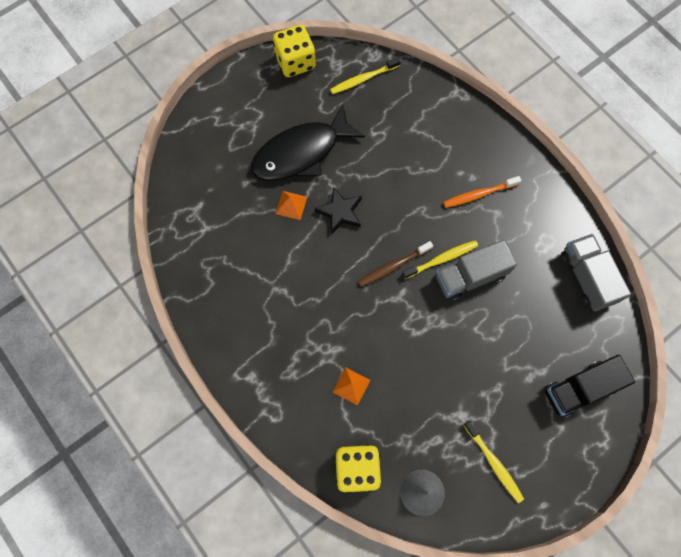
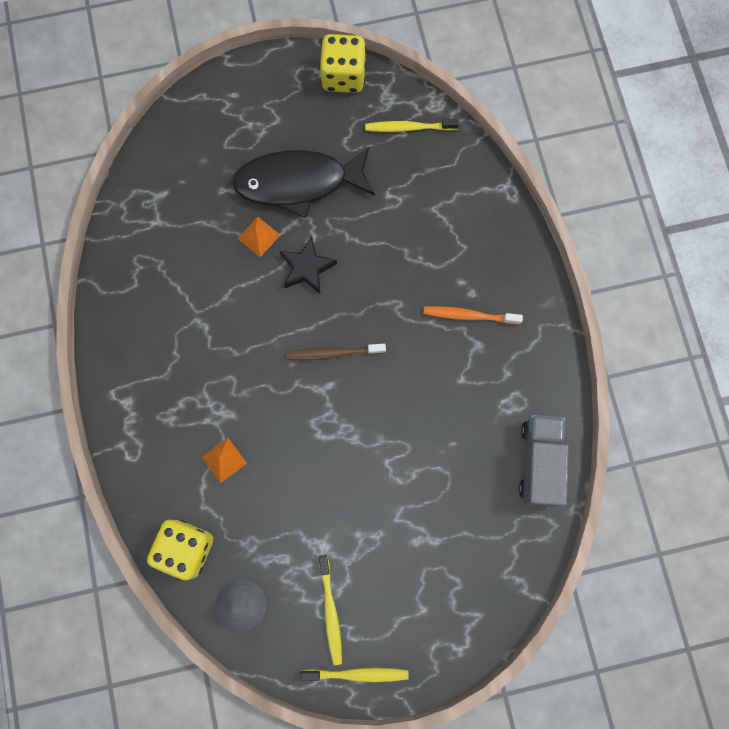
camera: 25 degrees right, 5 degrees up
yellow toothbrush [402,240,478,279] -> yellow toothbrush moved to [300,668,409,682]
grey truck [436,240,517,301] -> none
black truck [544,355,635,418] -> none

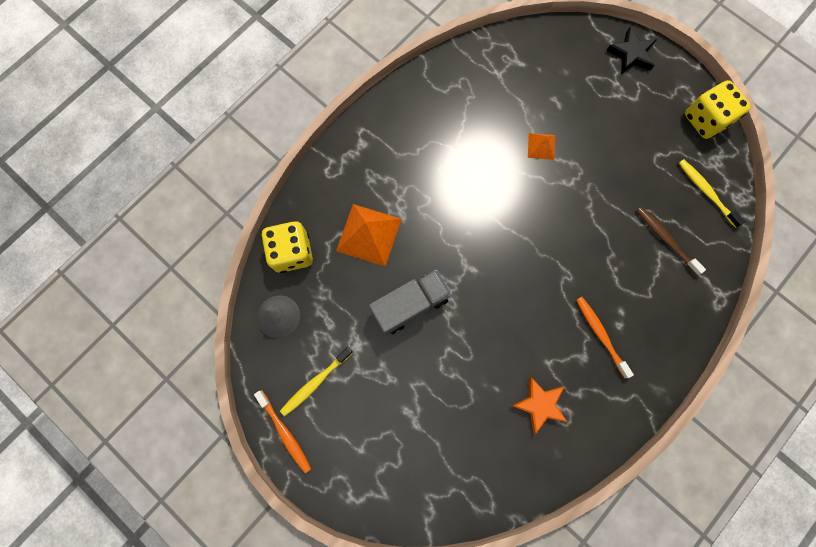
camera: 55 degrees right, 0 degrees up
orange pyramid [202,438,247,483] -> orange pyramid [336,204,401,267], size x1.87
black fish [232,147,375,218] -> none
black star [280,236,337,294] -> black star moved to [606,27,657,74]
brown toothbrush [287,344,386,360] -> brown toothbrush moved to [637,207,706,275]
yellow toothbrush [300,668,409,682] -> orange toothbrush [254,391,311,473]
grey truck [519,415,569,507] -> grey truck moved to [369,269,452,335]
none -> orange star [512,377,567,435]

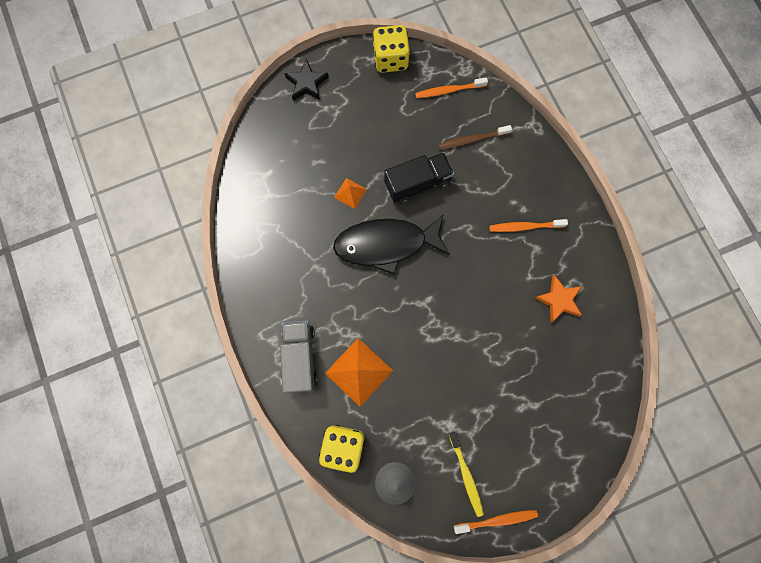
camera: 65 degrees left, 0 degrees up
grey truck [369,269,452,335] -> grey truck moved to [280,320,318,394]
yellow toothbrush [679,159,745,228] -> orange toothbrush [415,77,488,98]
none -> black fish [333,214,450,275]
none -> black truck [384,152,454,204]

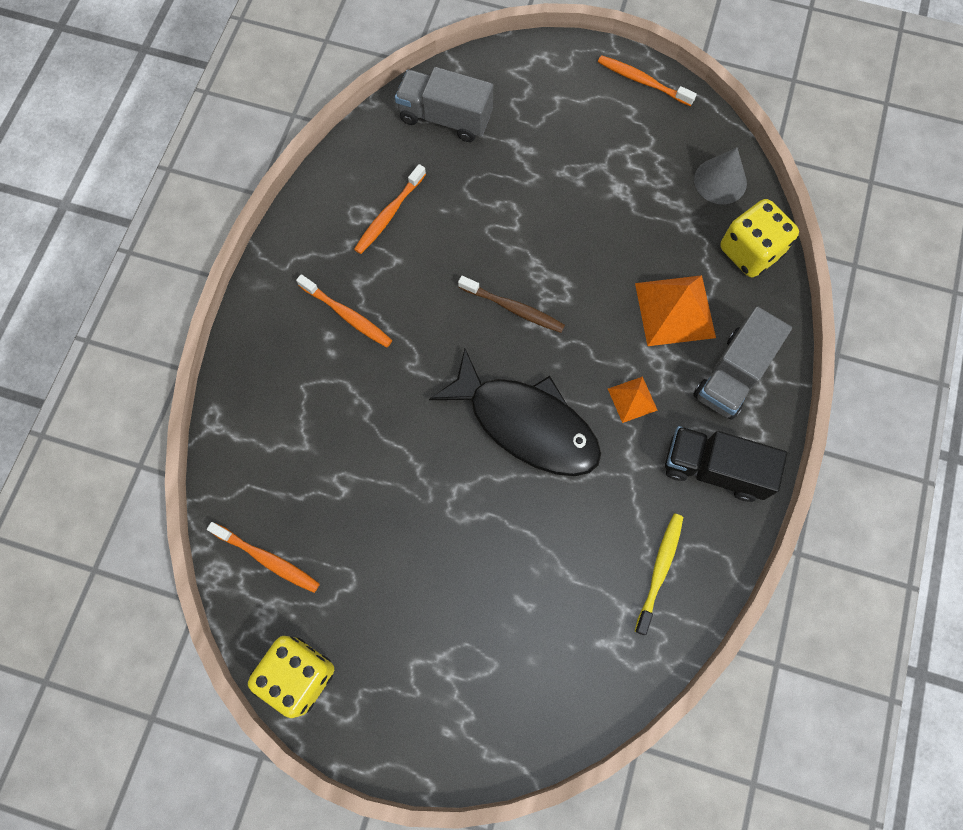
camera: 140 degrees left, 5 degrees down
black star [284,59,329,101] -> none
orange pyramid [334,178,367,209] -> orange pyramid moved to [608,376,658,423]
black truck [384,152,454,204] -> black truck moved to [665,426,787,502]
brown toothbrush [438,125,512,150] -> brown toothbrush moved to [458,276,565,333]
yellow toothbrush [449,432,484,517] -> yellow toothbrush moved to [635,513,683,635]
orange star [535,275,582,323] -> orange toothbrush [354,164,426,254]
none -> grey truck [395,67,493,142]

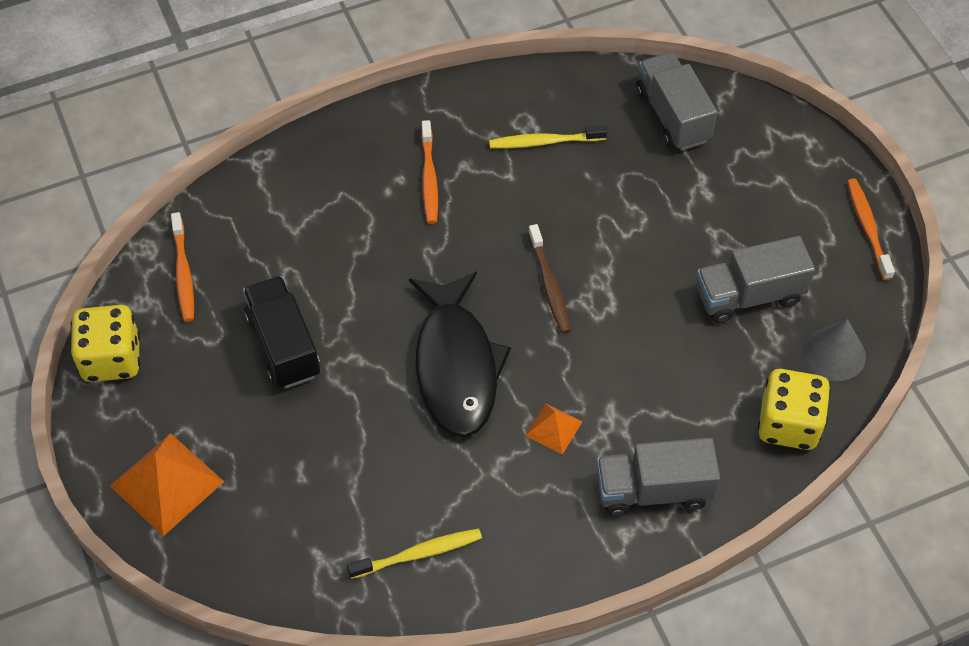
camera: 50 degrees right, 15 degrees down
orange toothbrush [354,164,426,254] -> yellow toothbrush [489,125,607,148]
orange pyramid [635,275,716,346] -> orange pyramid moved to [110,433,224,536]
black truck [665,426,787,502] -> black truck moved to [243,276,320,388]
none -> grey truck [696,236,815,324]

